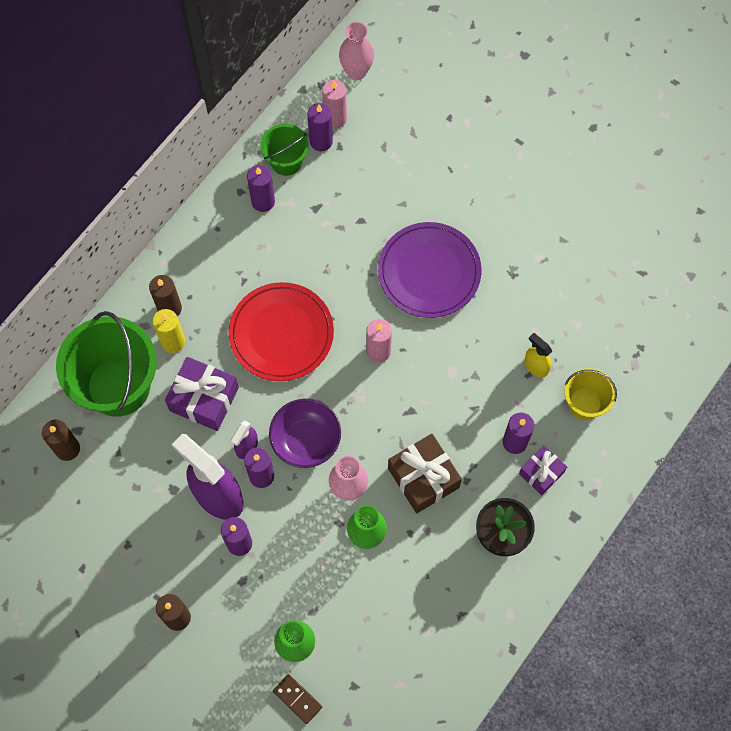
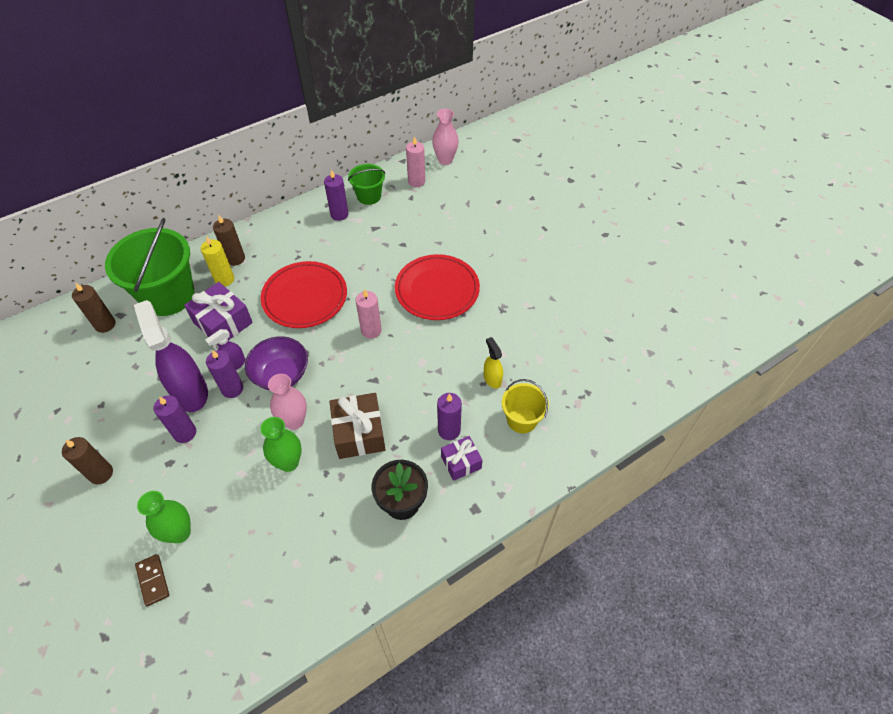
camera: 20 degrees right, 15 degrees down
purple candle [307,103,333,151] -> none
purple plate [378,222,481,318] -> red plate [395,254,480,320]

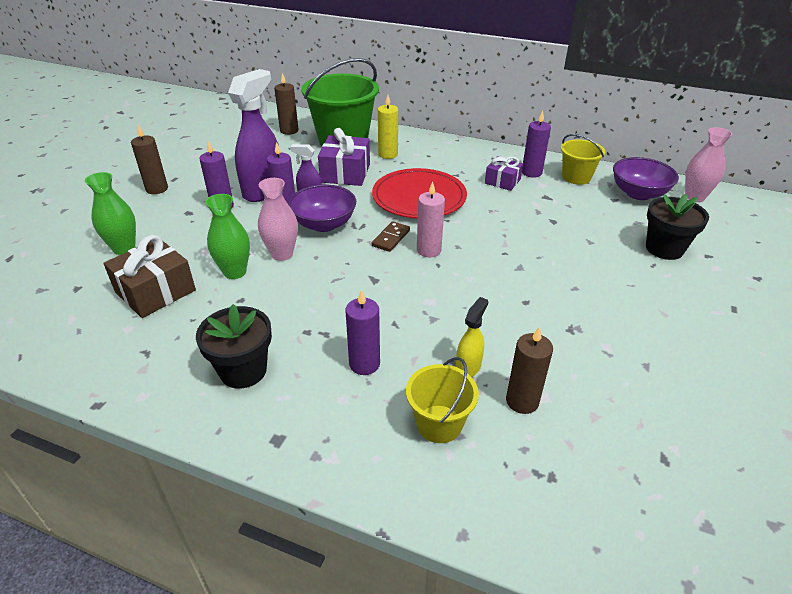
camera: 55 degrees right, 15 degrees down
brown domino [135,554,169,606] -> brown domino moved to [372,221,410,252]
brown candle [213,215,245,266] -> brown candle moved to [506,326,553,414]
brown gift [329,393,386,459] -> brown gift moved to [104,235,196,318]
green bucket [348,164,385,205] -> yellow bucket [561,134,605,185]
red plate [395,254,480,320] -> none
pink candle [406,136,425,187] -> purple bowl [613,157,679,200]
purple gift [441,436,482,481] -> purple gift moved to [485,156,523,191]
none -> black flower pot [646,194,709,260]

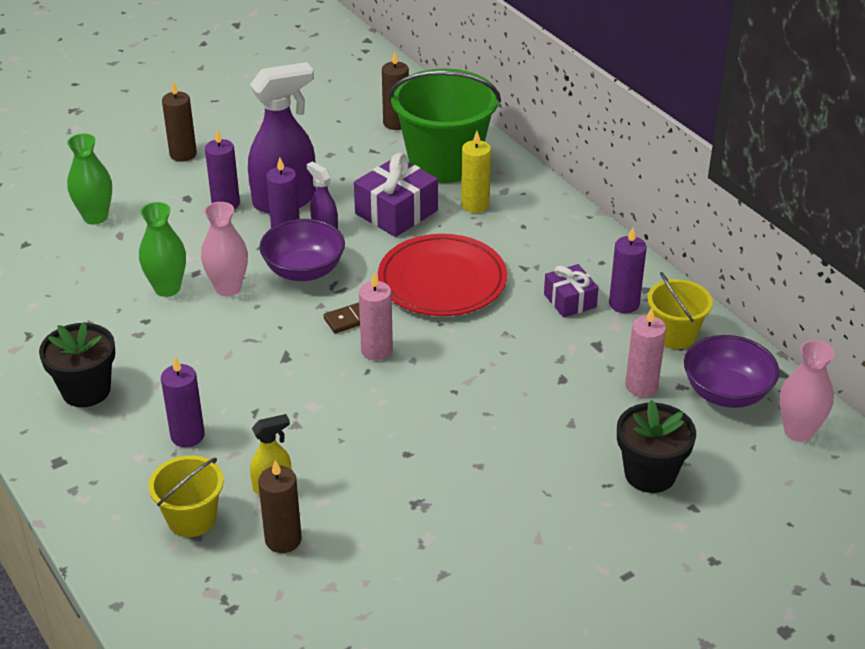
camera: 35 degrees right, 0 degrees up
brown gift [104,235,196,318] -> none
none -> pink candle [625,308,666,397]

